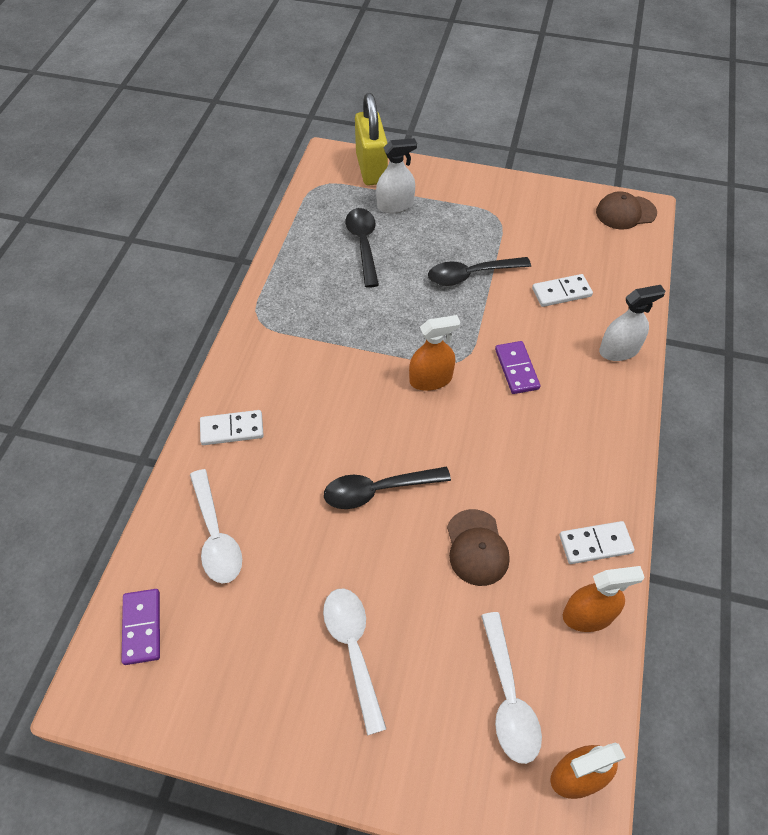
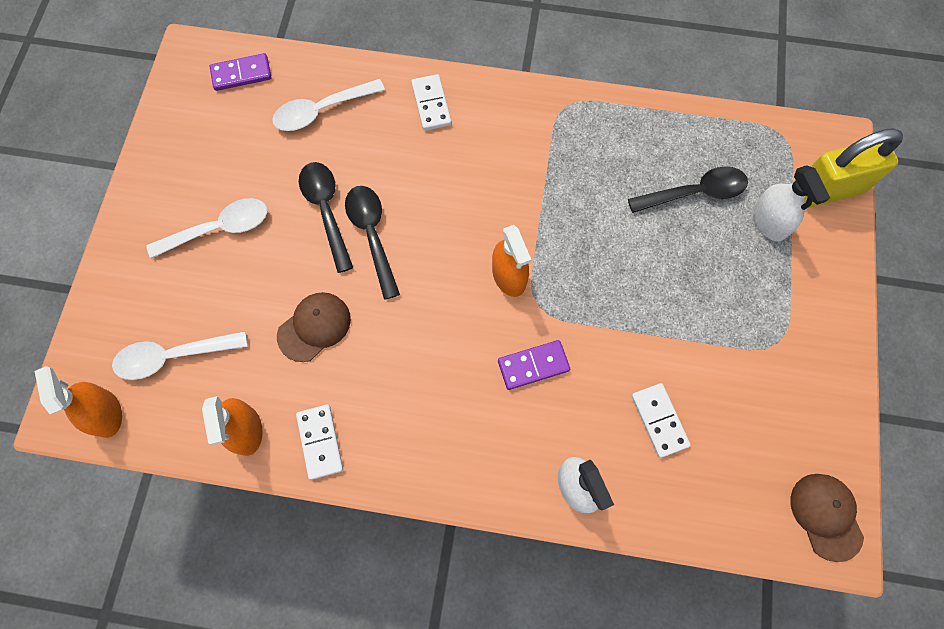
camera: 85 degrees right, 15 degrees up
black spoon [428,257,531,286] -> black spoon moved to [299,162,353,273]
brown cap [447,509,510,586] -> brown cap turned 150 degrees clockwise [277,292,351,362]

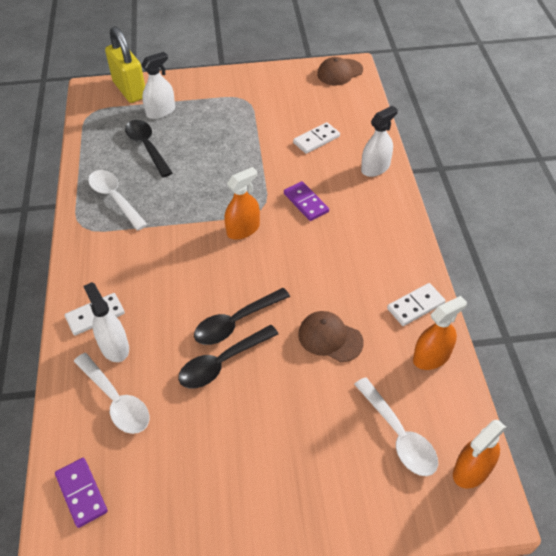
camera: 105 degrees left, 20 degrees down
white spoon [146,198,267,259] -> white spoon moved to [88,170,148,231]
none -> white spray bottle [84,282,129,362]

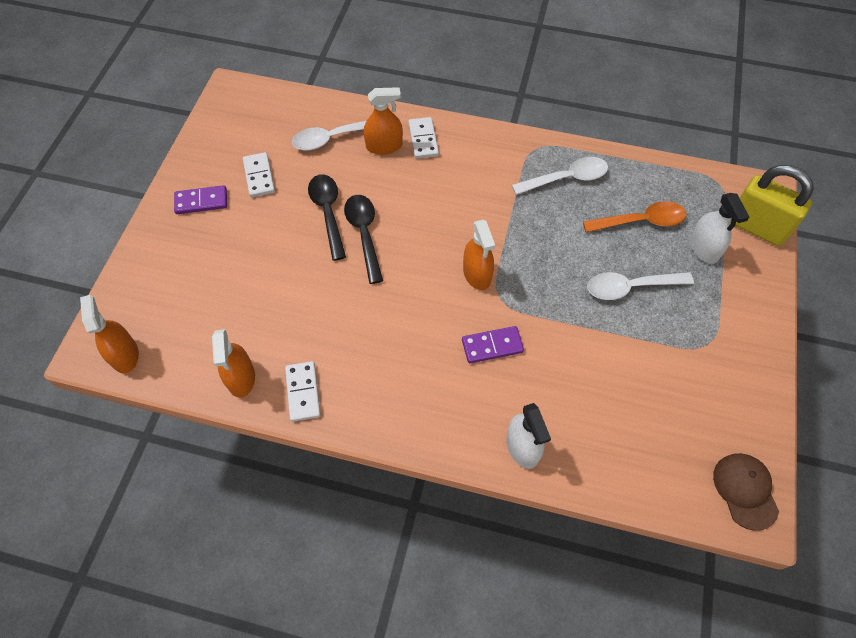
camera: 110 degrees right, 10 degrees up
purple domino [55,458,108,528] -> purple domino moved to [174,185,227,214]
white spray bottle [84,282,129,362] -> orange spray bottle [364,87,403,155]
yellow padlock [105,26,145,103] -> yellow padlock turned 45 degrees clockwise [730,165,814,246]
black spoon [125,120,172,177] -> orange spoon [583,201,686,233]
white domino [293,122,340,154] -> white domino moved to [243,152,275,197]
brown cap [298,311,364,362] -> none
white spoon [354,377,438,476] -> white spoon moved to [587,272,694,300]

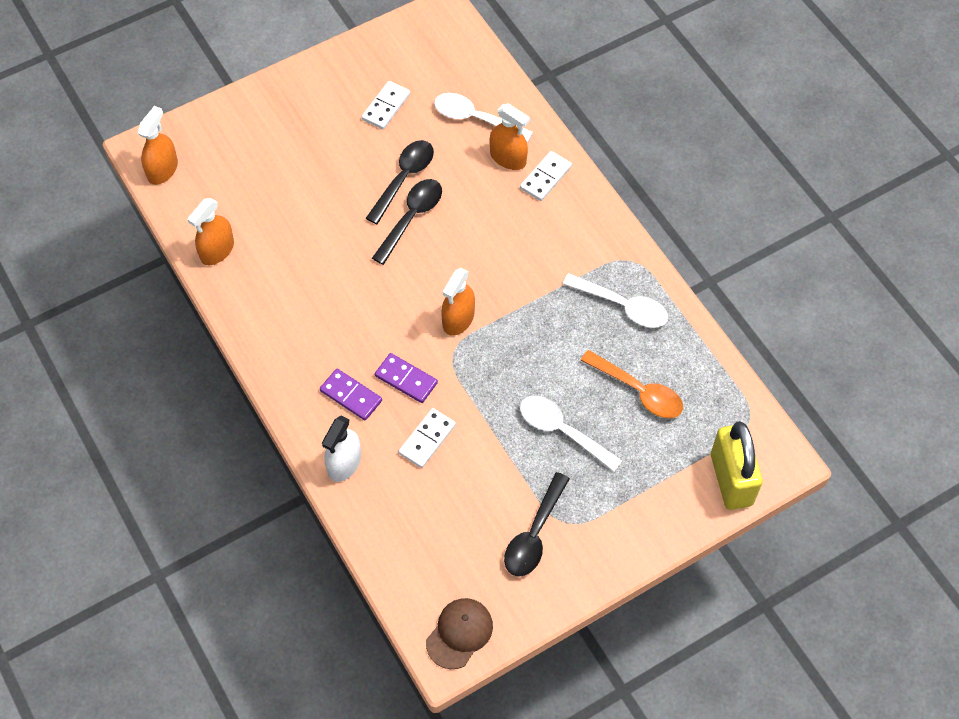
camera: 45 degrees right, 0 degrees up
purple domino [174,185,227,214] -> purple domino moved to [320,369,382,421]
white domino [285,361,321,422] -> white domino moved to [399,408,456,468]
white spray bottle [690,193,749,264] -> none
none -> black spoon [504,472,570,577]

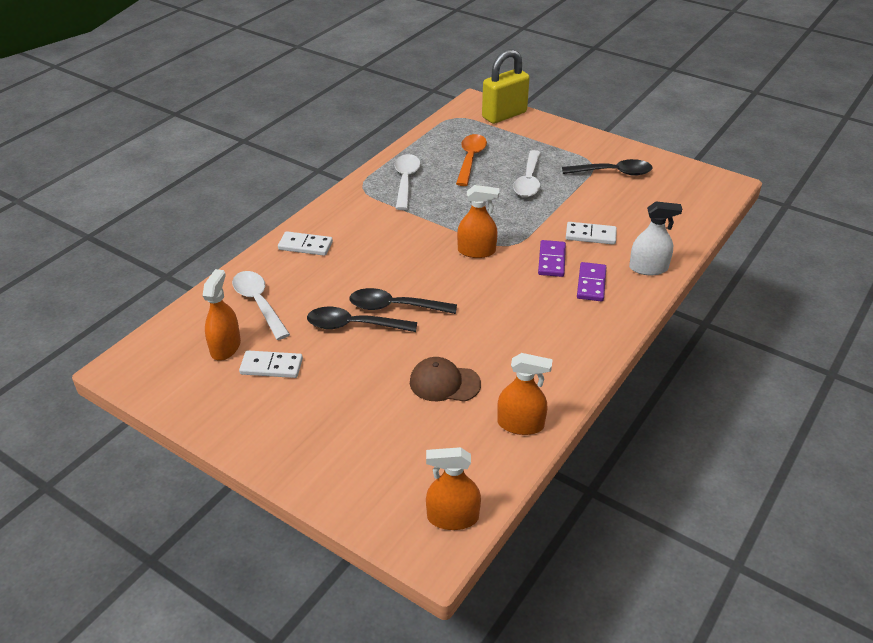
camera: 115 degrees left, 20 degrees down
brown cap [426,598,493,669] -> brown cap moved to [410,357,481,402]
white spoon [434,93,533,142] -> white spoon turned 150 degrees clockwise [232,271,290,340]
orange spray bottle [490,103,530,170] -> orange spray bottle moved to [203,269,241,360]

